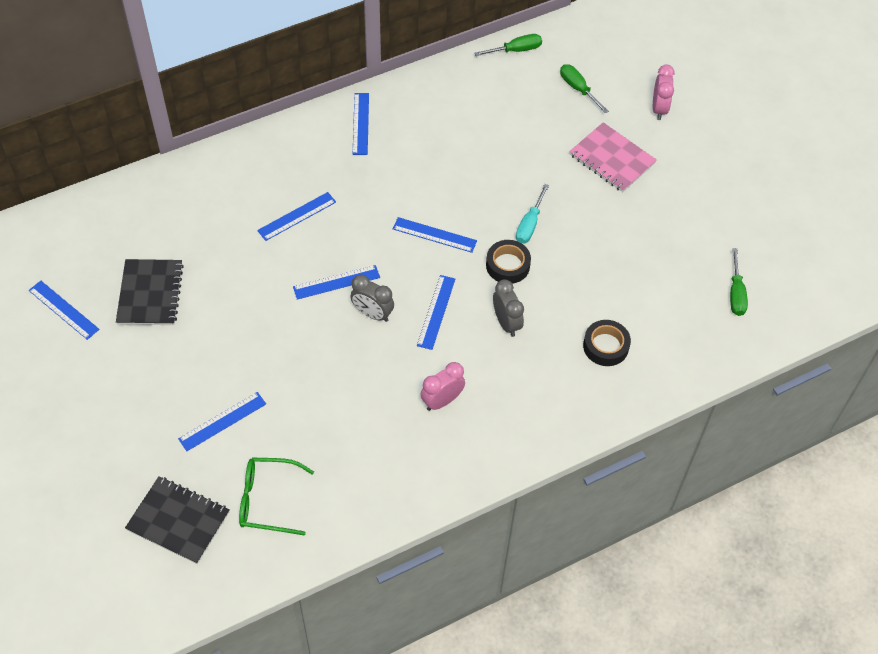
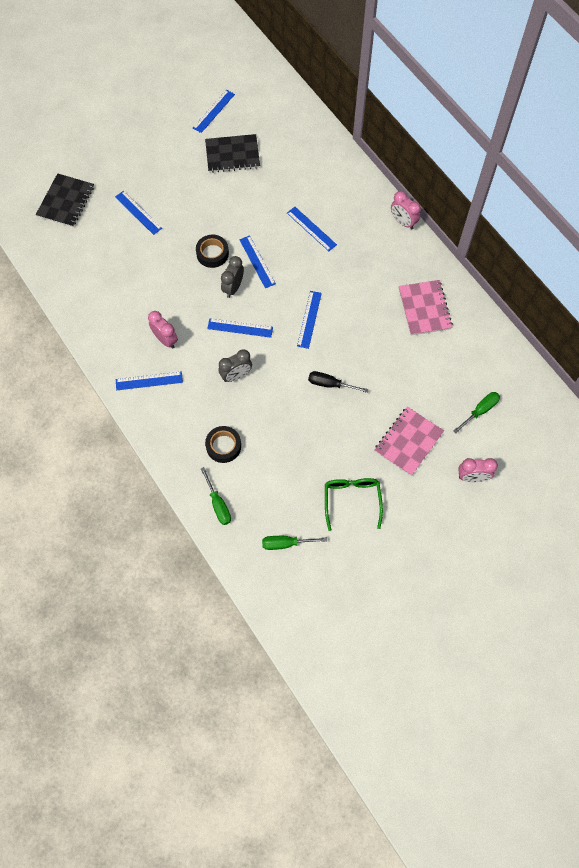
camera: 85 degrees right, 10 degrees up
green glasses [239,457,314,536] -> green glasses moved to [325,478,383,531]
blue ruler [353,93,369,155] -> blue ruler moved to [116,371,183,390]
green screwdriver [475,34,542,56] -> green screwdriver moved to [201,467,231,525]
black tape [486,240,531,284] -> black tape moved to [196,235,229,268]
turquoise screwdriver [516,184,549,244] -> black screwdriver [308,371,368,393]
none -> pink clock [391,191,421,230]
none -> pink notebook [399,280,453,335]

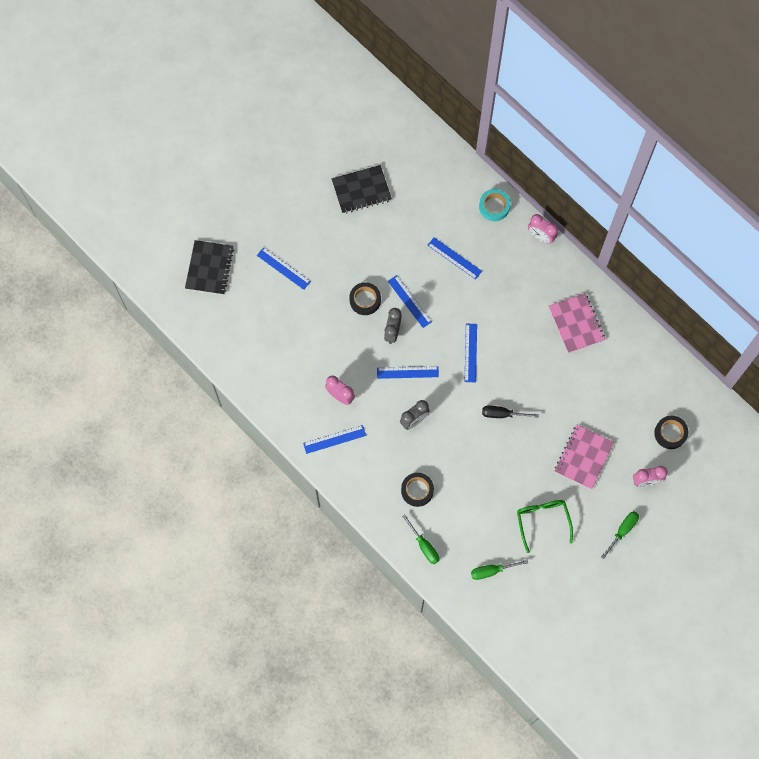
camera: 10 degrees left, 5 degrees up
blue ruler [193,90,235,133] -> none
green screwdriver [453,392,500,434] -> green screwdriver moved to [601,511,639,559]
none -> turquoise tape [479,189,511,221]
none -> black tape [654,416,689,449]

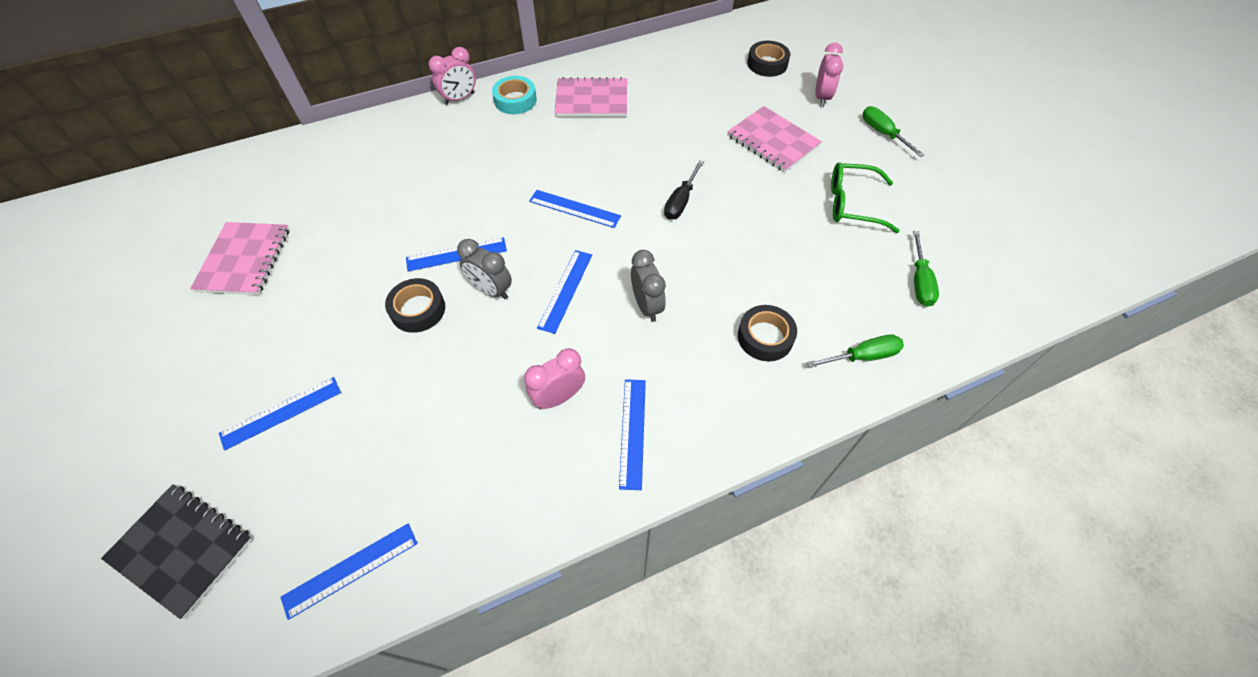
camera: 70 degrees left, 15 degrees down
black notebook [332,165,392,214] -> pink notebook [190,222,289,295]
blue ruler [427,237,482,280] -> blue ruler moved to [280,523,418,620]
turquoise tape [479,189,511,221] -> turquoise tape moved to [492,76,537,114]

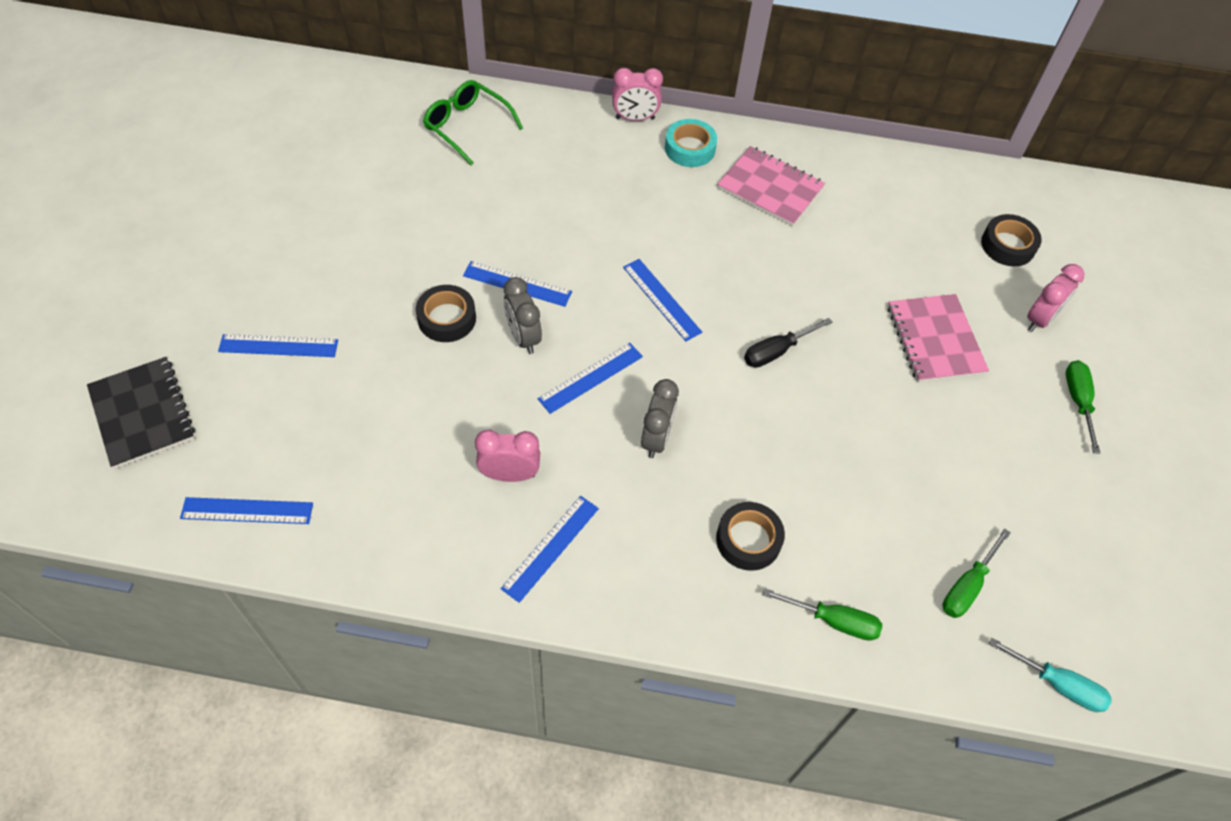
camera: 30 degrees right, 0 degrees up
pink notebook [190,222,289,295] -> none
green glasses [831,163,899,233] -> green glasses moved to [423,80,523,166]
none -> turquoise screwdriver [989,637,1112,712]

